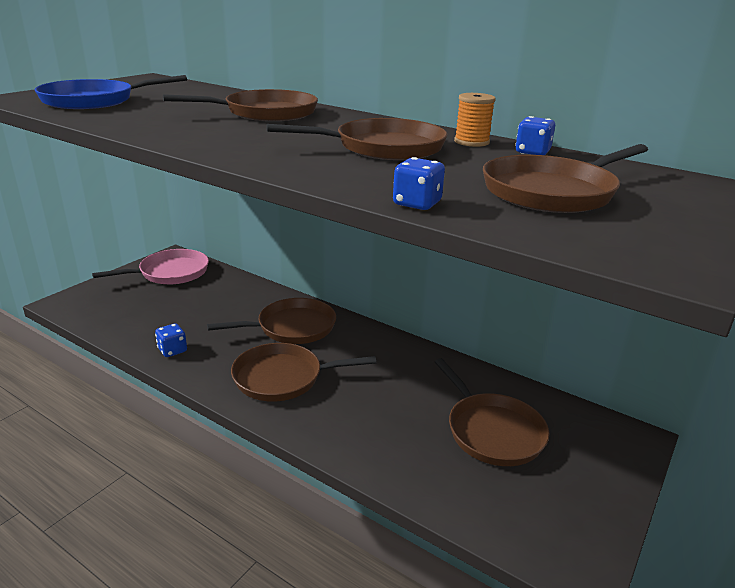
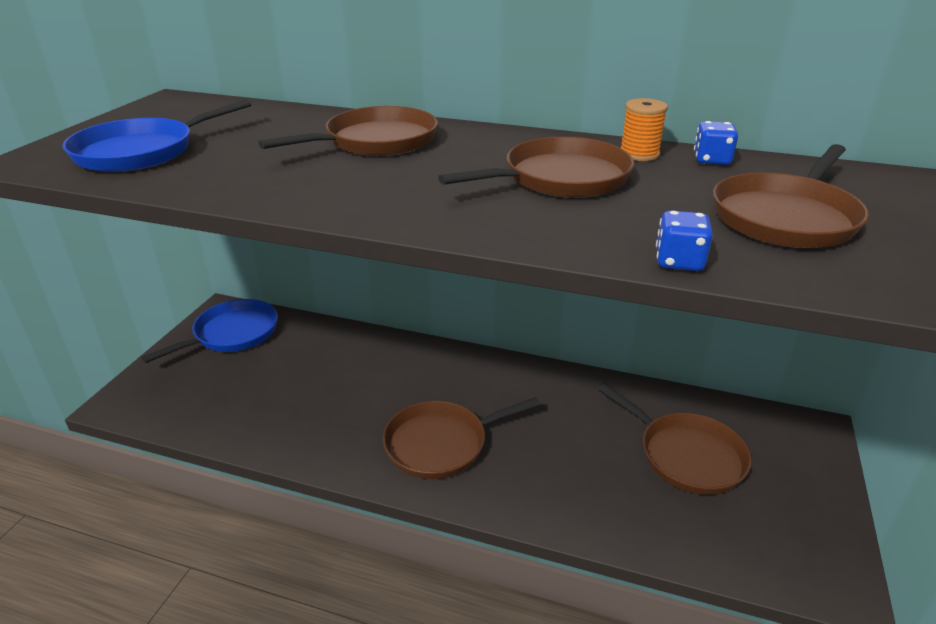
camera: 15 degrees left, 5 degrees up
pink pan [92,249,209,284] -> blue pan [141,299,278,363]
blue dice [155,323,187,357] -> none
brown pan [207,298,336,344] -> none

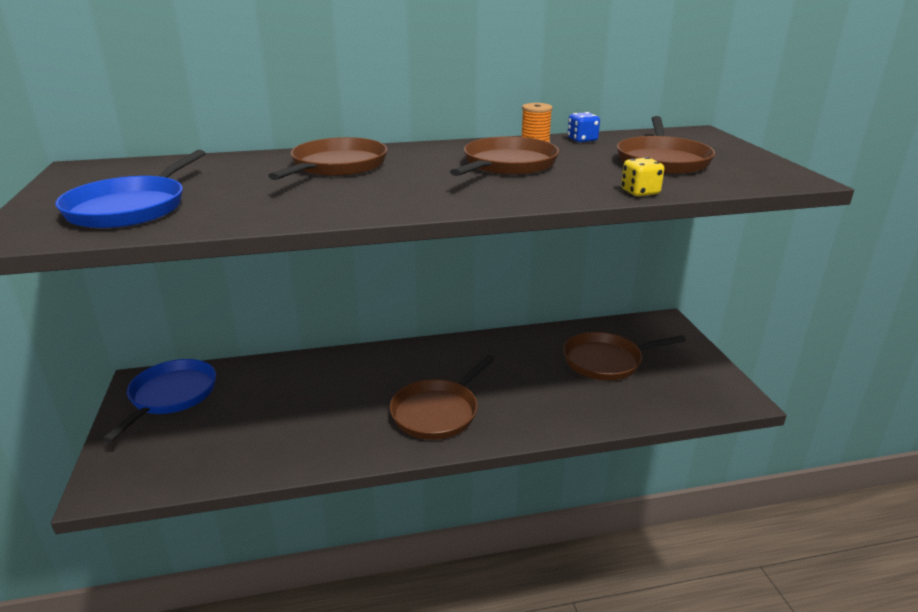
camera: 30 degrees left, 5 degrees down
brown pan [598,384,752,495] -> brown pan turned 150 degrees clockwise [563,332,686,381]
blue dice [656,210,713,271] -> yellow dice [621,157,664,197]

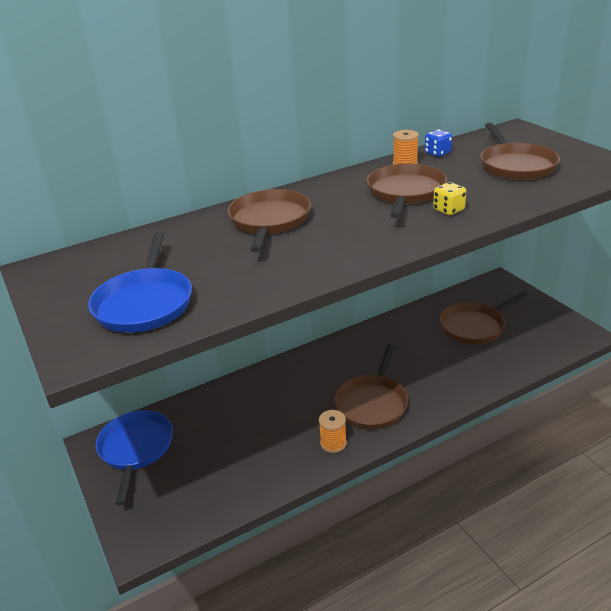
camera: 15 degrees left, 5 degrees up
yellow dice [621,157,664,197] -> yellow dice moved to [433,182,466,215]
none -> orange spool [319,410,347,453]

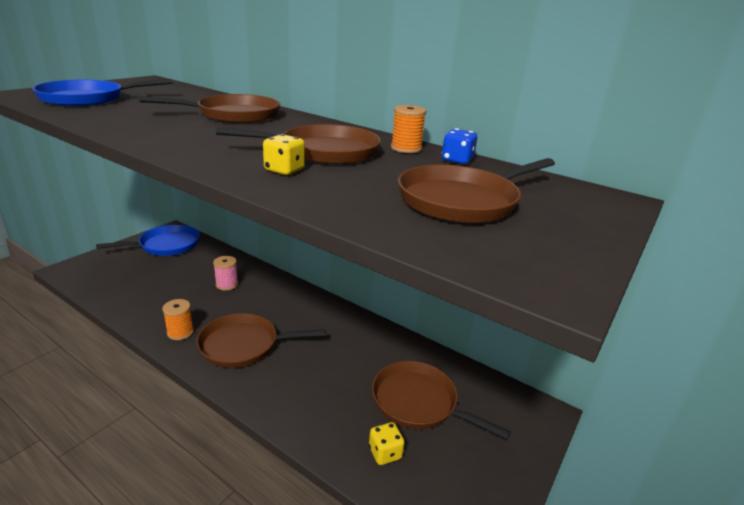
camera: 60 degrees right, 5 degrees down
none -> pink spool [213,256,238,291]
none -> yellow dice [369,422,405,465]

